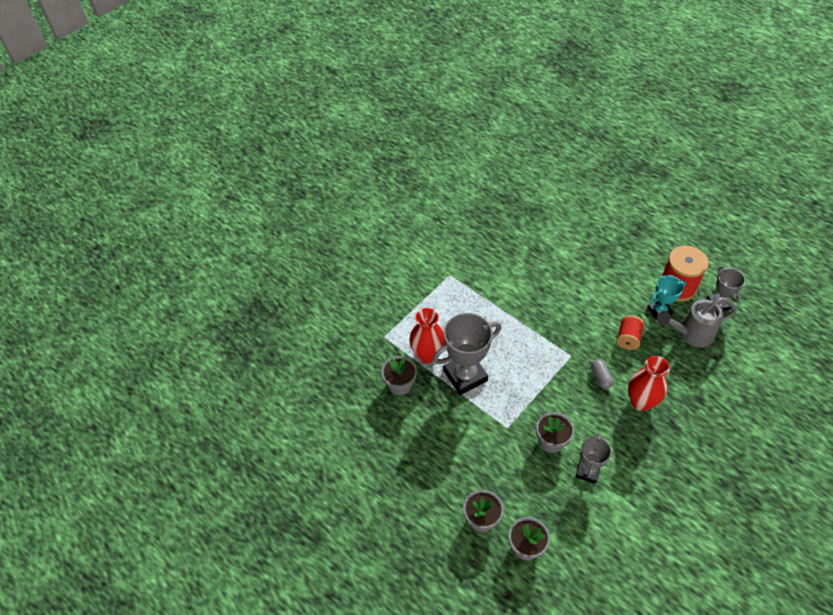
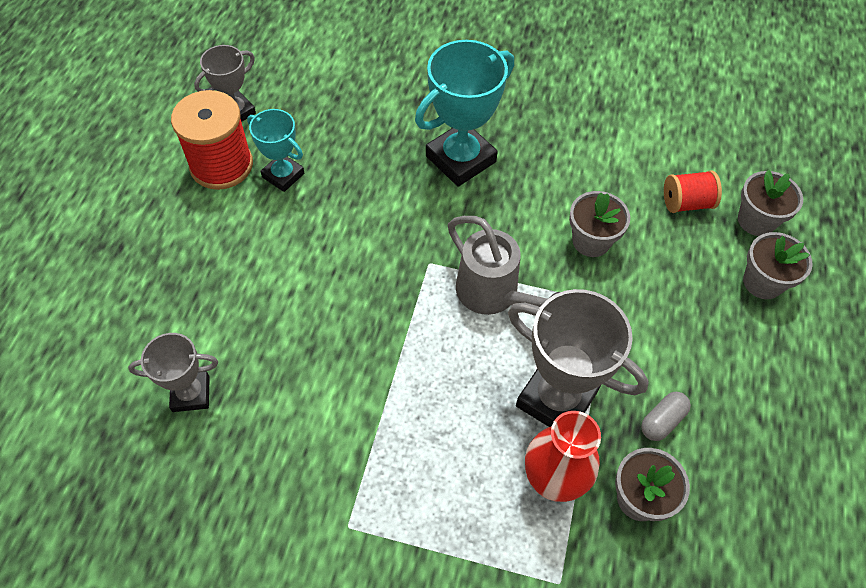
camera: 120 degrees left, 5 degrees up
grey trophy [576,433,612,484] -> grey trophy moved to [128,333,218,412]
grey capsule [591,359,613,389] -> grey capsule moved to [641,392,691,441]
red spool [616,315,644,350] -> red spool moved to [664,170,722,213]
red vase [628,356,670,411] -> turquoise trophy [415,40,514,187]
grey watering can [657,297,737,347] -> grey watering can moved to [448,216,560,315]

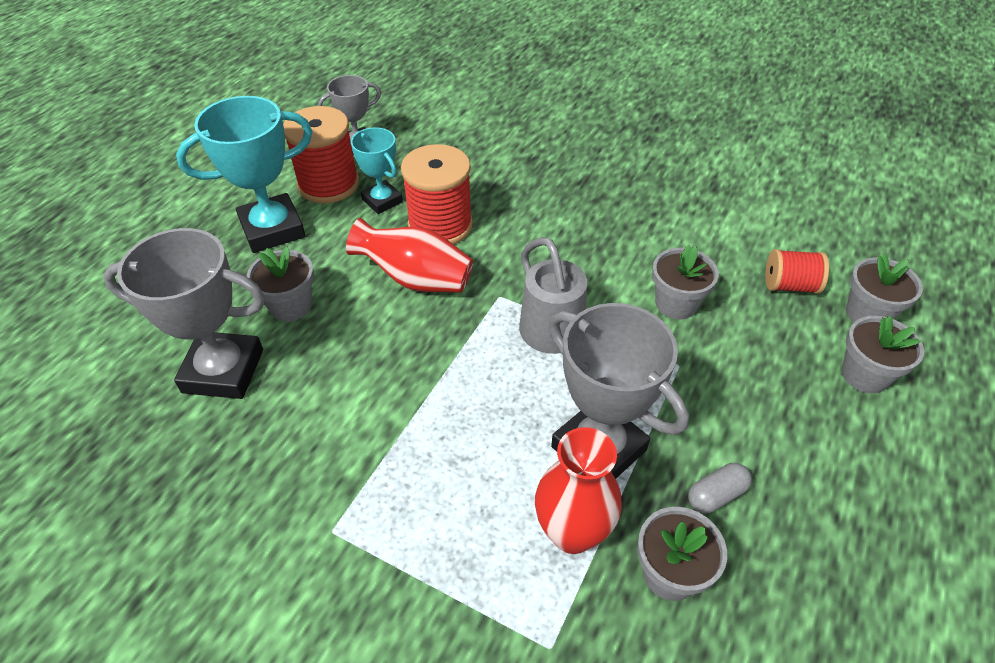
camera: 15 degrees right, 10 degrees down
grey trophy [128,333,218,412] -> grey trophy [103,228,265,399], size x1.71
turquoise trophy [415,40,514,187] -> turquoise trophy moved to [176,96,312,253]
none -> grey flower pot [247,247,314,322]
none -> red vase [346,218,473,292]
none -> red spool [401,144,473,244]

